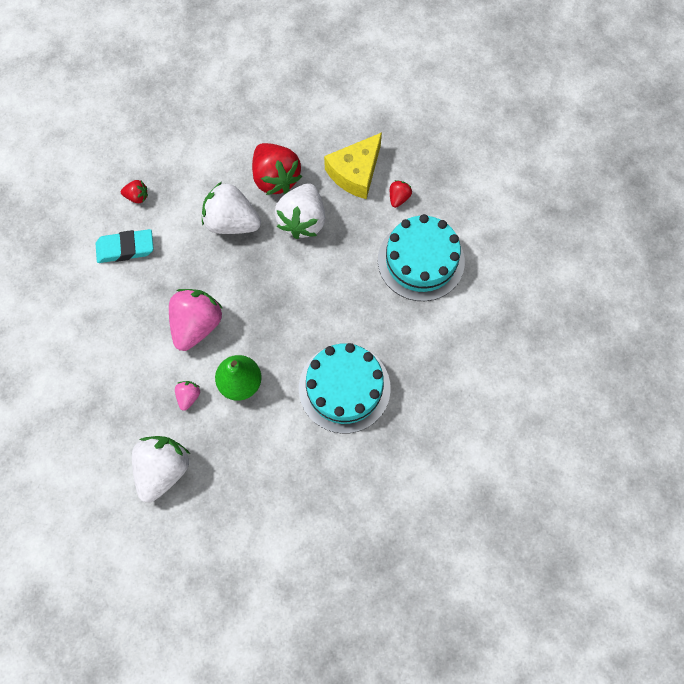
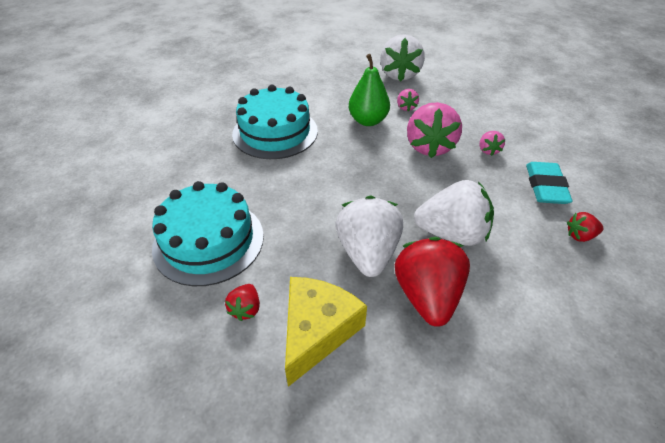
camera: 165 degrees right, 25 degrees down
turquoise eraser [96,229,154,263] -> turquoise eraser turned 60 degrees counterclockwise [526,162,573,204]
red strawberry [252,143,302,195] -> red strawberry turned 45 degrees clockwise [395,237,470,327]
none -> pink strawberry [480,131,505,156]

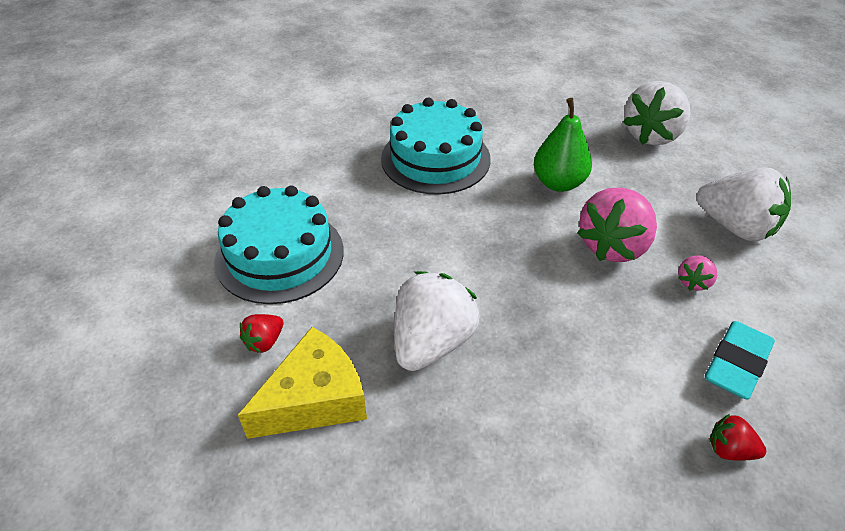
camera: 30 degrees right, 0 degrees up
red strawberry [395,237,470,327] -> none
pink strawberry [397,89,419,111] -> none
white strawberry [414,180,494,246] -> white strawberry moved to [697,167,791,242]

